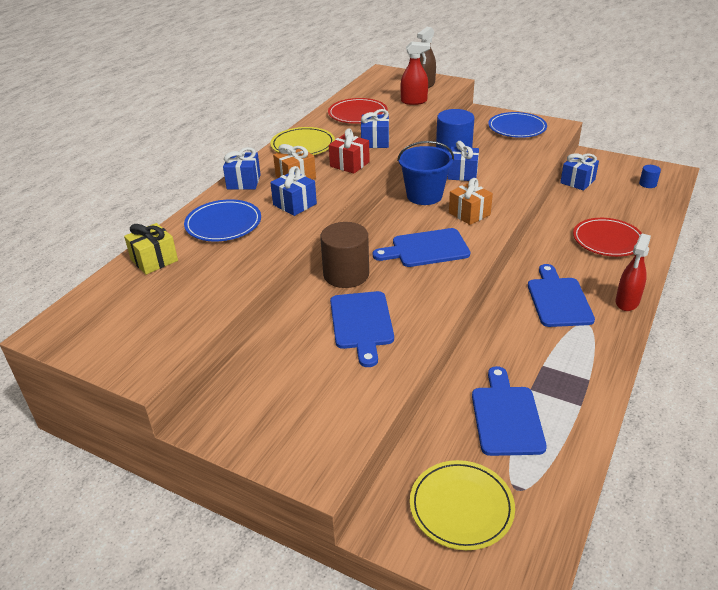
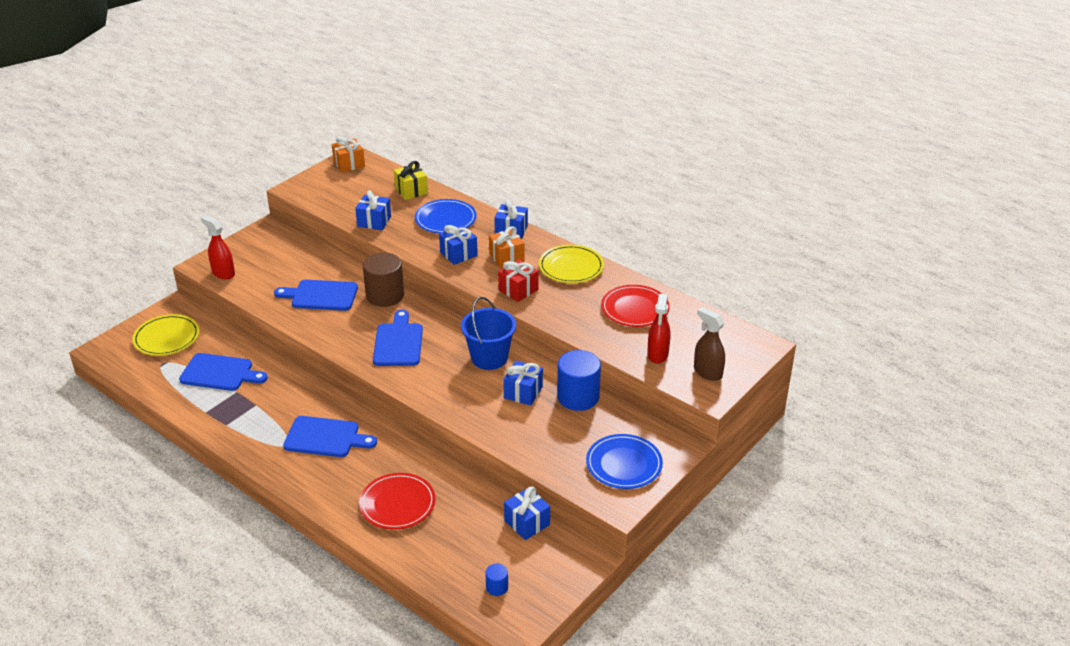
camera: 100 degrees right, 0 degrees up
blue gift [361,109,389,148] -> blue gift moved to [355,190,391,230]
orange gift [449,178,493,225] -> orange gift moved to [332,137,365,173]
red spray bottle [616,234,651,311] -> red spray bottle moved to [201,215,235,280]

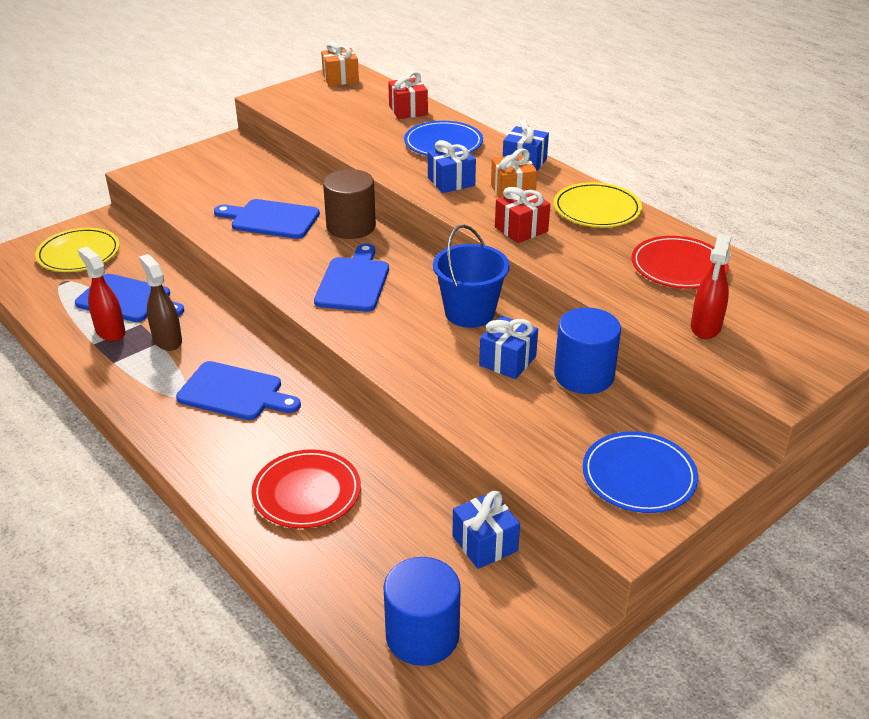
camera: 10 degrees right, 0 degrees up
red spray bottle [201,215,235,280] -> red spray bottle moved to [78,247,125,342]
blue gift [355,190,391,230] -> none
yellow gift [394,161,428,200] -> red gift [388,72,428,119]
blue cylinder [485,564,508,596] -> blue cylinder [383,557,461,666], size x2.16
brown spray bottle [694,307,725,381] -> brown spray bottle moved to [139,254,182,351]

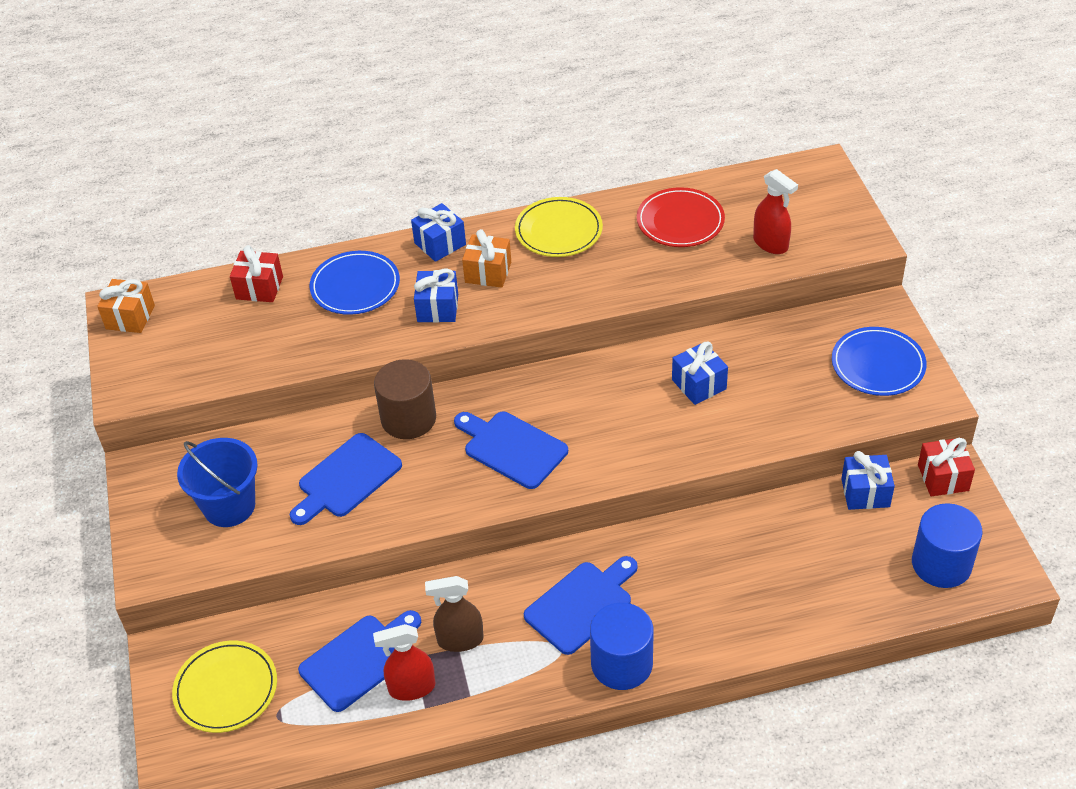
camera: 60 degrees left, 10 degrees up
red plate [252,449,361,528] -> none
blue bucket [433,225,510,328] -> blue bucket moved to [177,438,258,527]
red gift [495,187,550,243] -> red gift moved to [918,438,975,496]
blue cylinder [554,307,621,394] -> blue cylinder moved to [590,603,654,690]

